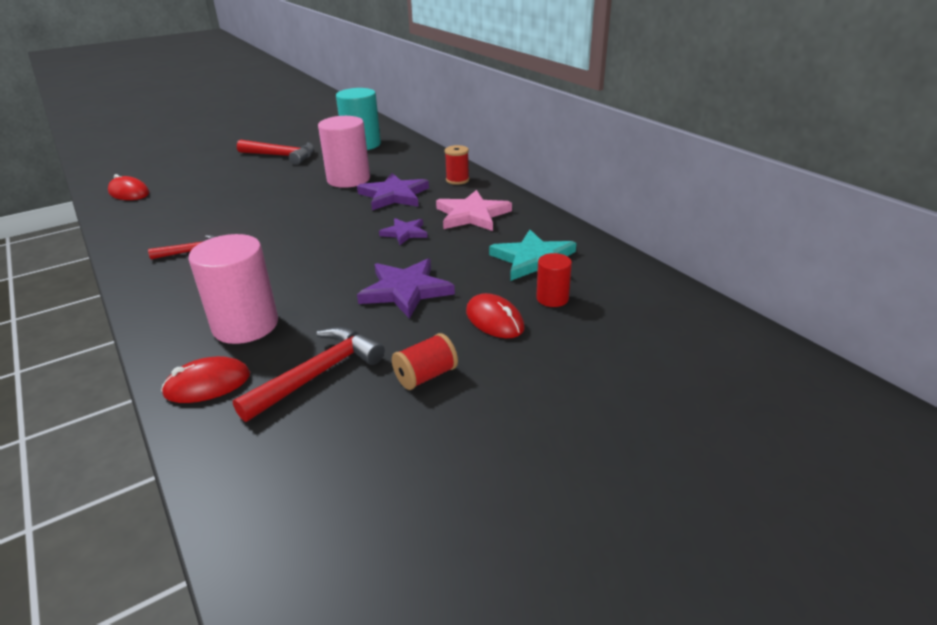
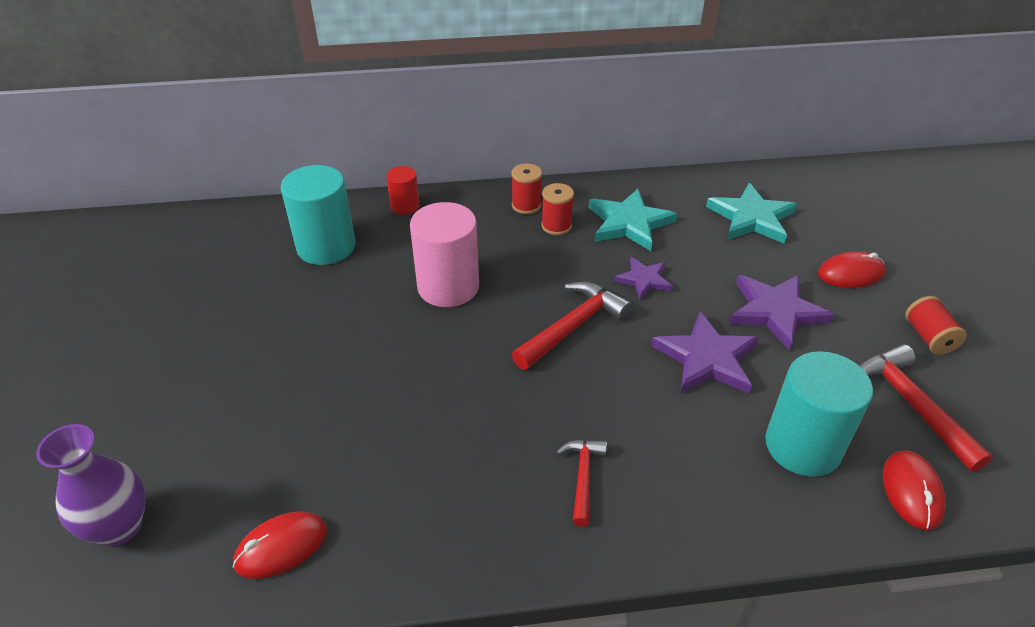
camera: 65 degrees left, 10 degrees up
pink cylinder [188,234,278,344] -> turquoise cylinder [765,351,873,477]
red hammer [237,139,314,165] -> red hammer moved to [512,281,632,370]
purple star [357,173,429,210] -> purple star moved to [651,311,759,393]
pink star [436,190,512,231] -> turquoise star [589,189,677,251]
red cylinder [536,253,572,307] -> red cylinder moved to [386,166,420,215]
none -> purple vase [36,424,146,546]
none -> red spool [541,183,574,235]

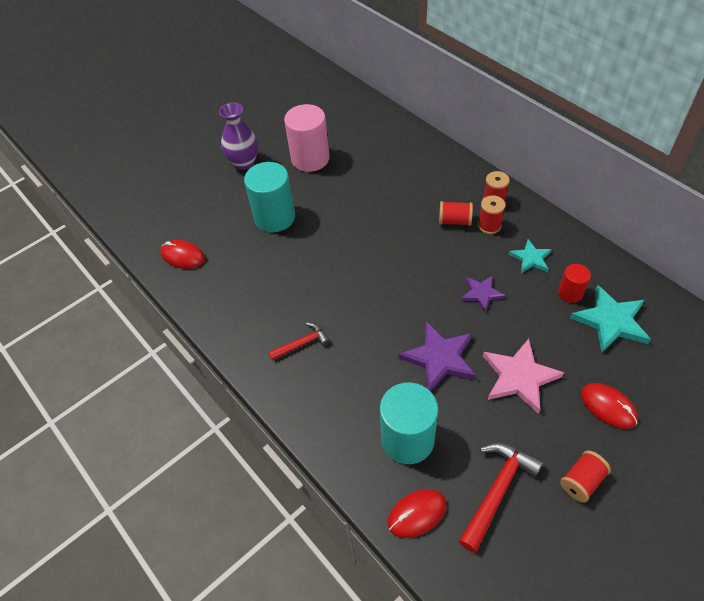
camera: 60 degrees right, 10 degrees up
purple vase [36,424,146,546] -> purple vase moved to [219,102,258,170]
turquoise cylinder [281,165,355,265] -> turquoise cylinder moved to [244,162,295,232]
red cylinder [386,166,420,215] -> red cylinder moved to [558,264,591,303]
pink cylinder [410,202,479,307] -> pink cylinder moved to [284,104,330,172]
red hammer [512,281,632,370] -> none
turquoise star [589,189,677,251] -> turquoise star [509,239,552,273], size x0.60
purple star [729,275,834,351] -> pink star [483,339,564,414]
none -> red spool [439,201,473,226]

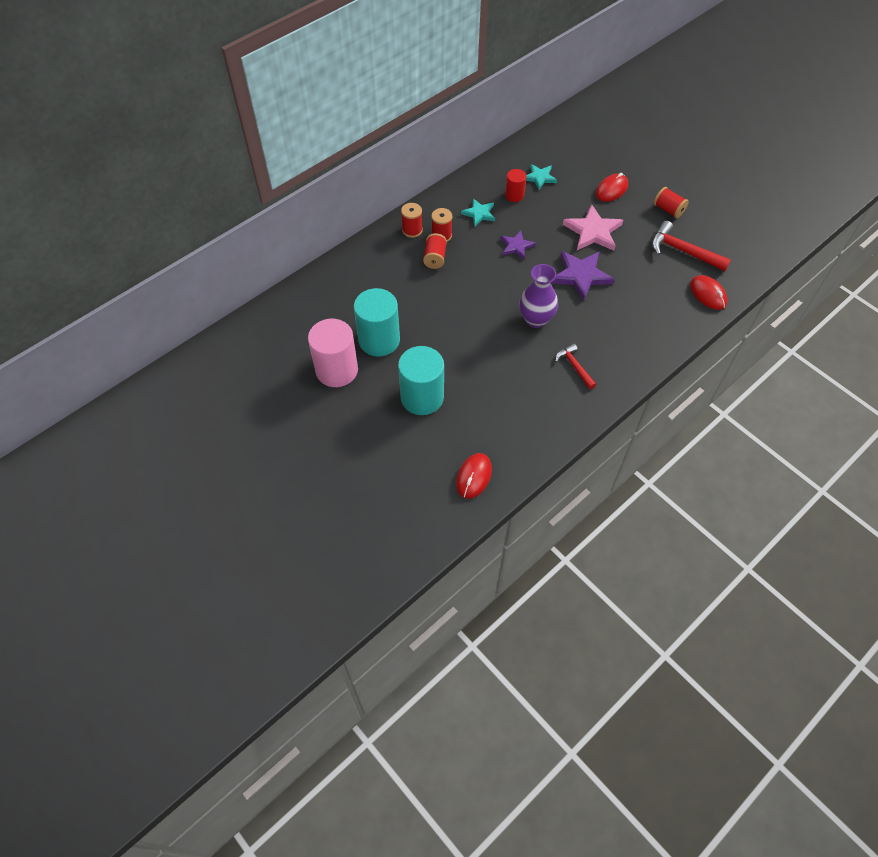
camera: 95 degrees left, 5 degrees up
purple vase [219,102,258,170] -> purple vase moved to [519,264,558,328]
turquoise cylinder [380,382,438,464] -> turquoise cylinder moved to [354,288,400,357]
turquoise star [570,285,651,353] -> turquoise star [526,164,557,190], size x0.60

